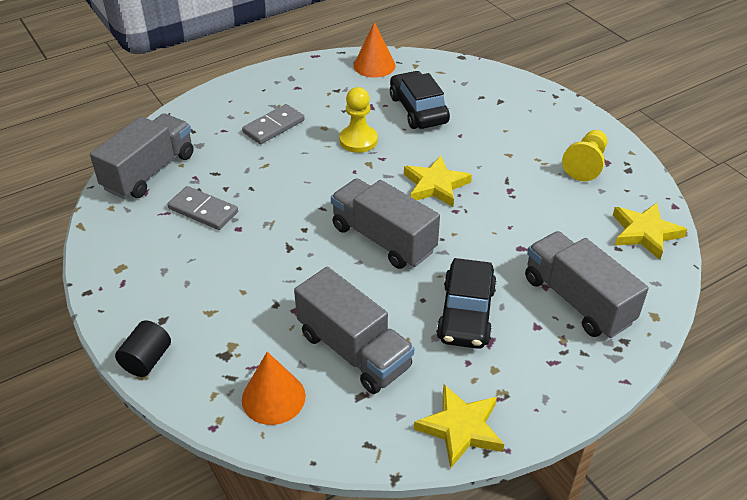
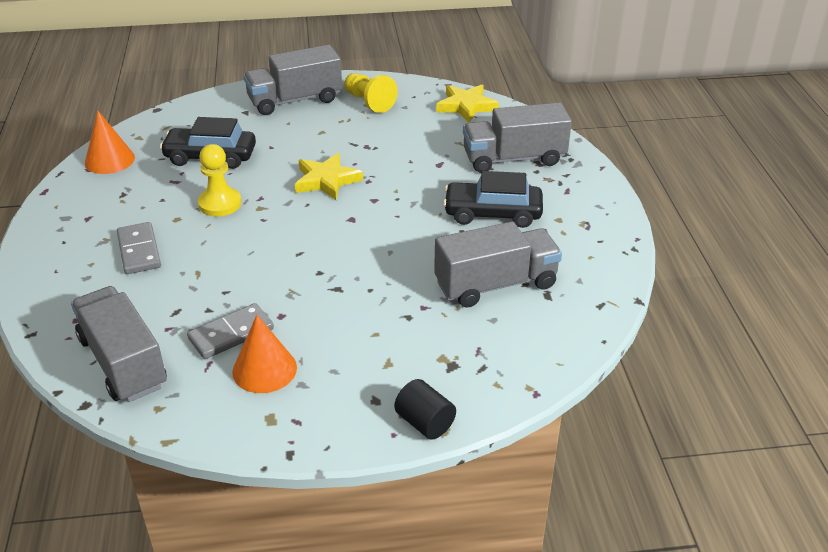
camera: 65 degrees left, 5 degrees down
orange cone [242,352,306,425] -> orange cone moved to [232,315,297,393]
grey truck [331,178,440,269] -> grey truck moved to [244,45,342,115]
yellow star [414,385,504,469] -> none
black car [436,258,497,349] -> black car turned 150 degrees clockwise [443,171,543,228]

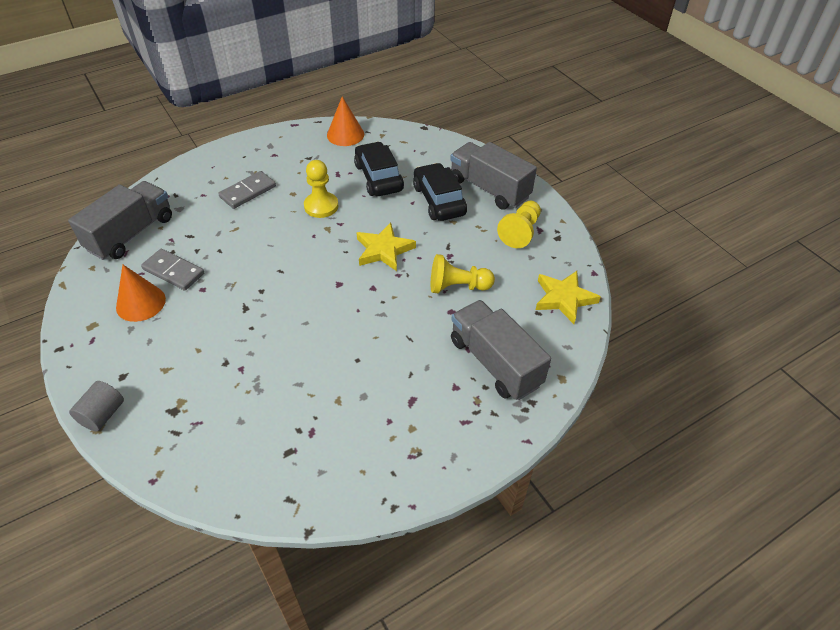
camera: 65 degrees right, 10 degrees up
black cylinder [394,379,456,439] -> grey cylinder [69,381,124,432]
grey truck [434,221,562,308] -> none
black car [443,171,543,228] -> black car moved to [413,163,467,221]
none -> yellow pawn [431,254,495,293]

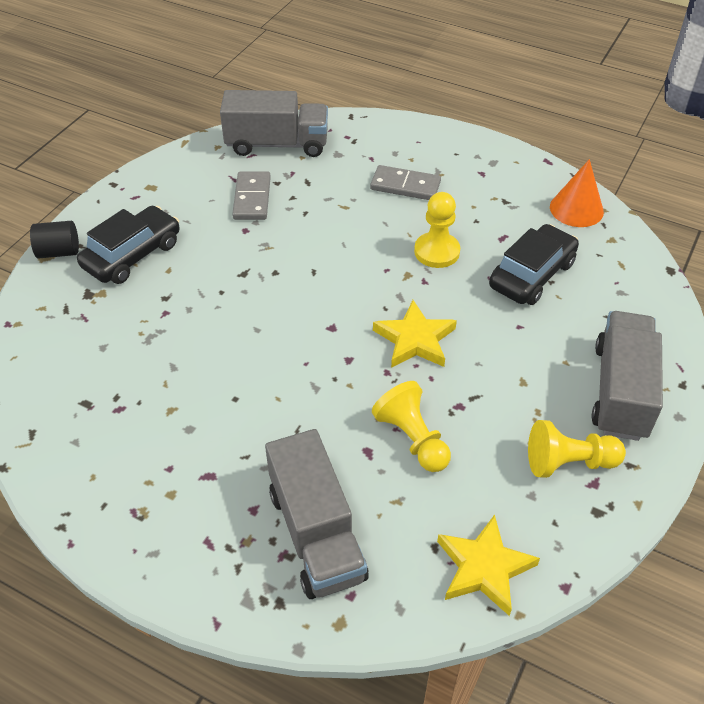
camera: 60 degrees right, 0 degrees up
grey cylinder [69,381,124,432] -> black cylinder [30,221,79,259]
orange cone [116,265,166,322] -> none
black car [413,163,467,221] -> black car moved to [77,206,180,284]
grey truck [451,300,551,400] -> grey truck turned 135 degrees clockwise [265,429,369,599]

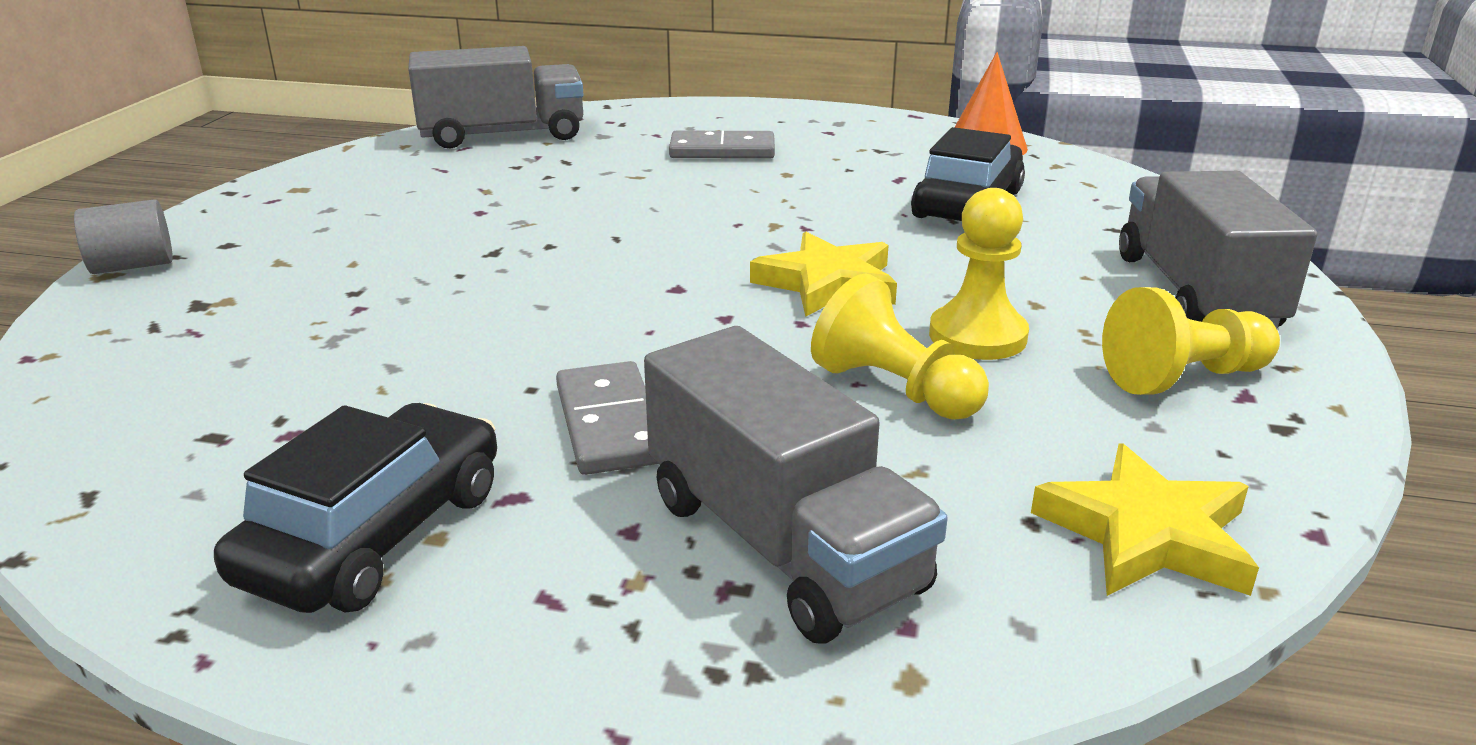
camera: 15 degrees left, 20 degrees down
black cylinder [30,221,79,259] -> grey cylinder [74,199,173,274]
black car [77,206,180,284] -> black car moved to [214,403,497,613]
grey domino [232,172,271,220] -> grey domino moved to [556,361,658,475]
yellow pawn [414,192,460,268] -> yellow pawn moved to [929,188,1029,360]

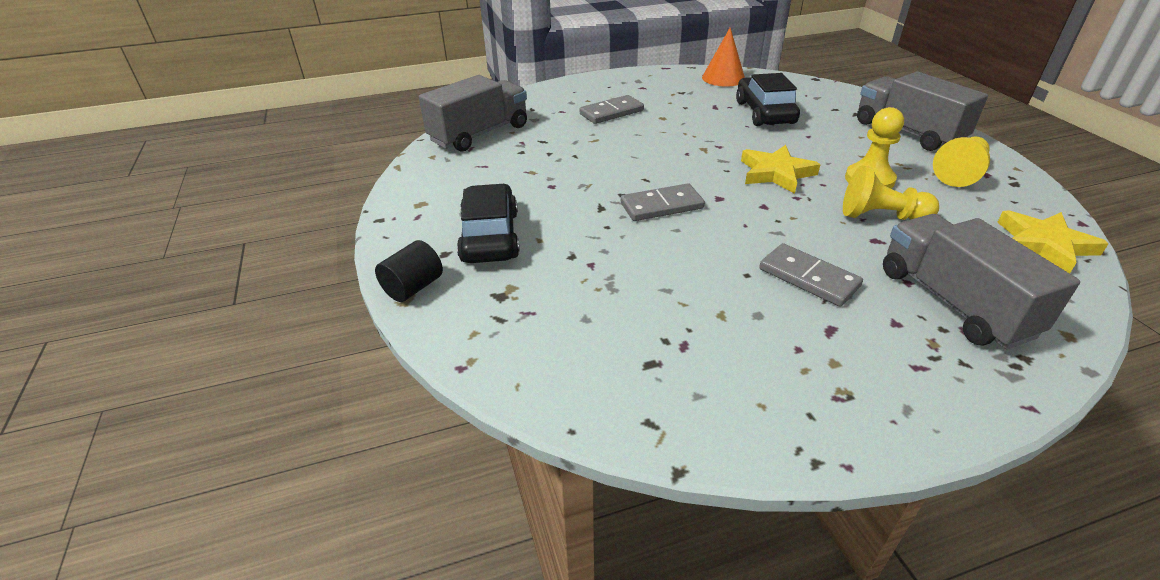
camera: 30 degrees left, 10 degrees up
grey cylinder [74,199,173,274] -> black cylinder [375,240,443,302]
black car [214,403,497,613] -> black car moved to [457,184,520,263]
grey truck [644,326,948,644] -> grey truck turned 135 degrees counterclockwise [883,214,1080,349]
none -> grey domino [621,183,705,221]

